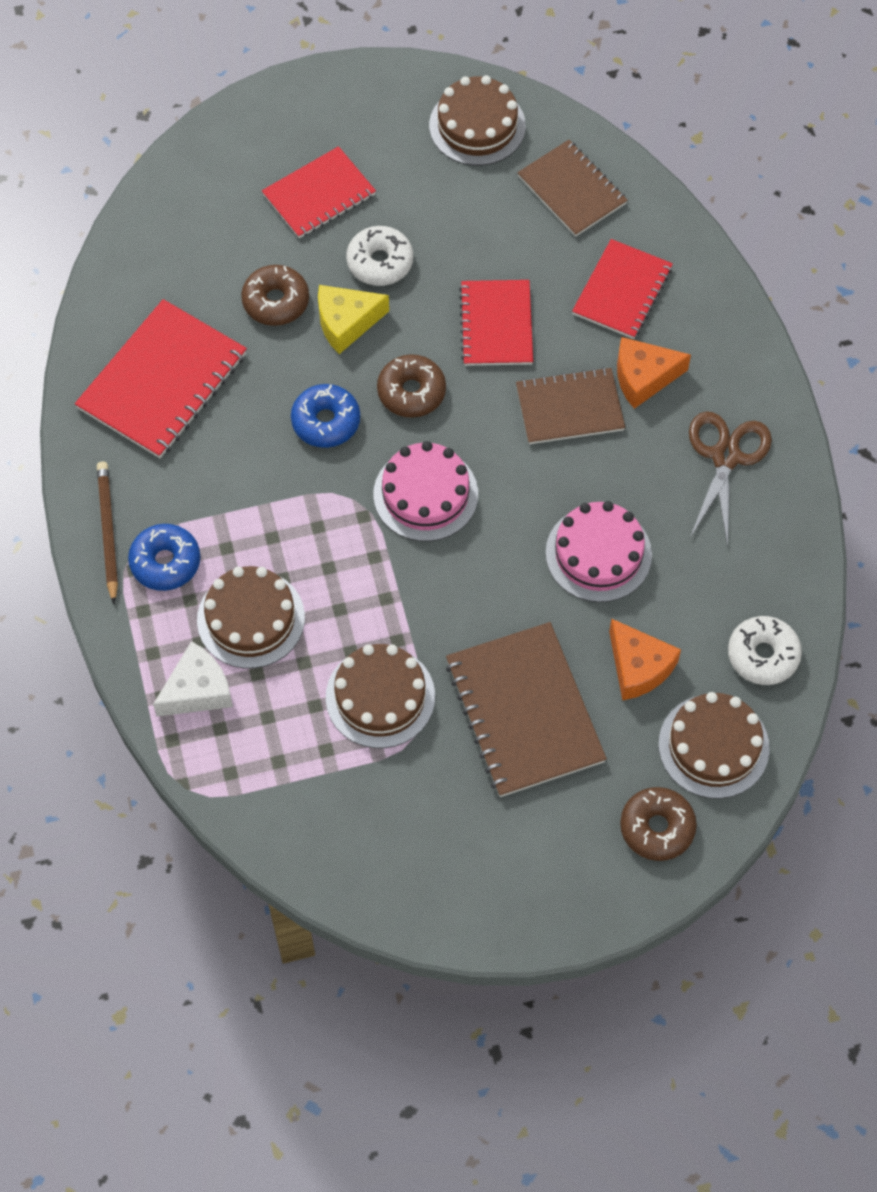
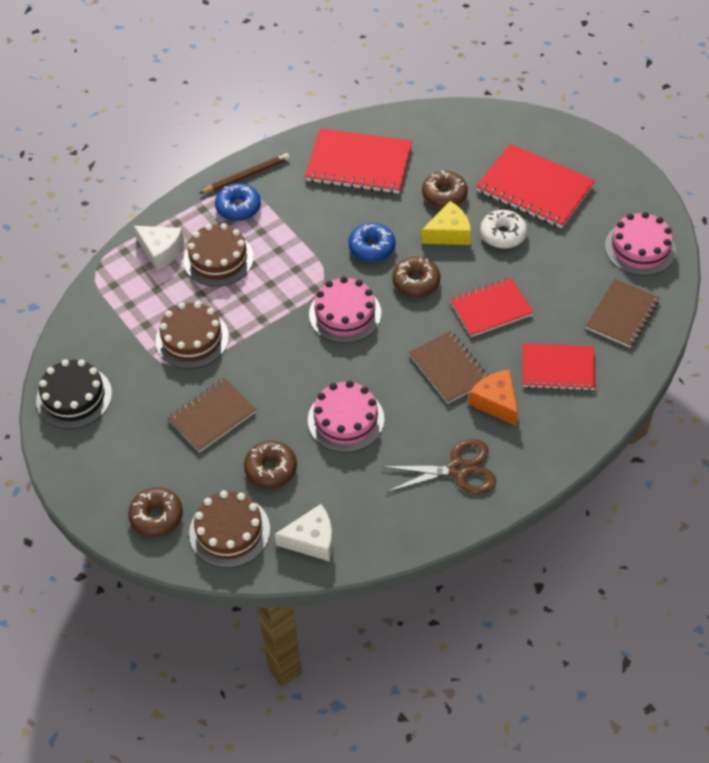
camera: 70 degrees right, 10 degrees down
red notebook [262,146,376,239] -> red notebook [476,144,595,228], size x1.51
yellow cheese [318,285,389,354] -> yellow cheese turned 105 degrees clockwise [421,201,471,245]
brown cake [429,75,526,166] -> pink cake [605,212,676,276]
brown notebook [446,622,607,797] -> brown notebook [168,378,256,452], size x0.66
orange cheese [609,619,681,701] -> brown donut [244,441,297,488]
white donut [728,616,802,685] -> white cheese [274,504,333,561]
none -> black cake [36,359,112,429]

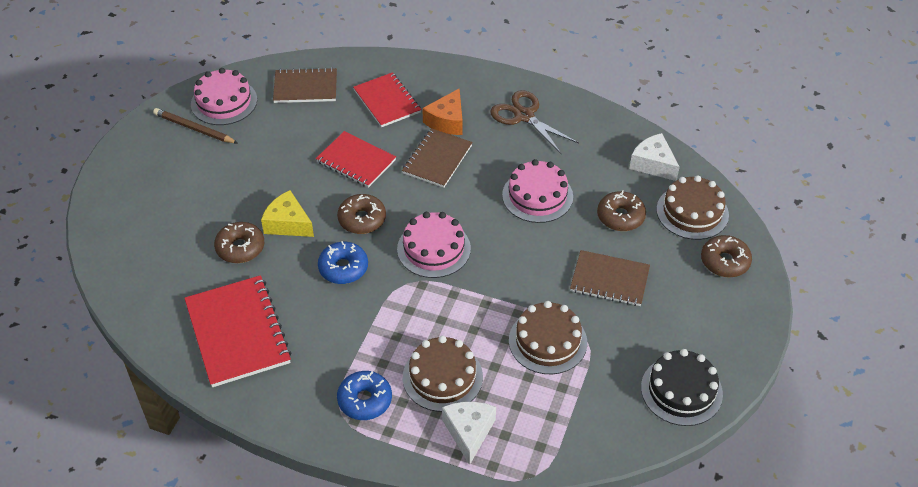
camera: 125 degrees left, 5 degrees down
brown pencil [199,153,290,194] -> brown pencil moved to [153,108,238,143]
red notebook [476,144,595,228] -> none
white donut [480,210,527,249] -> none

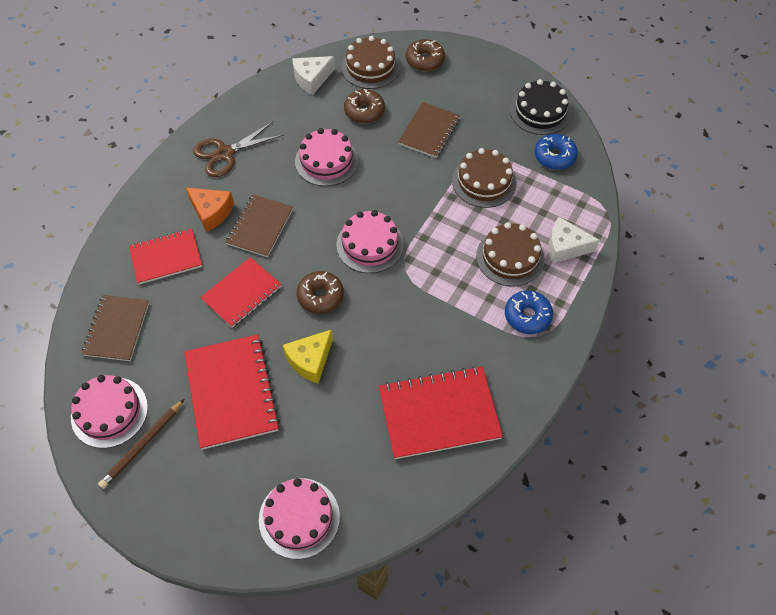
camera: 80 degrees left, 10 degrees up
brown donut [214,222,264,263] -> none
blue donut [318,241,368,284] -> blue donut moved to [535,134,578,170]
brown notebook [402,128,473,188] -> brown notebook turned 75 degrees clockwise [226,194,293,257]
none -> red notebook [184,334,280,450]
none -> pink cake [259,478,340,559]

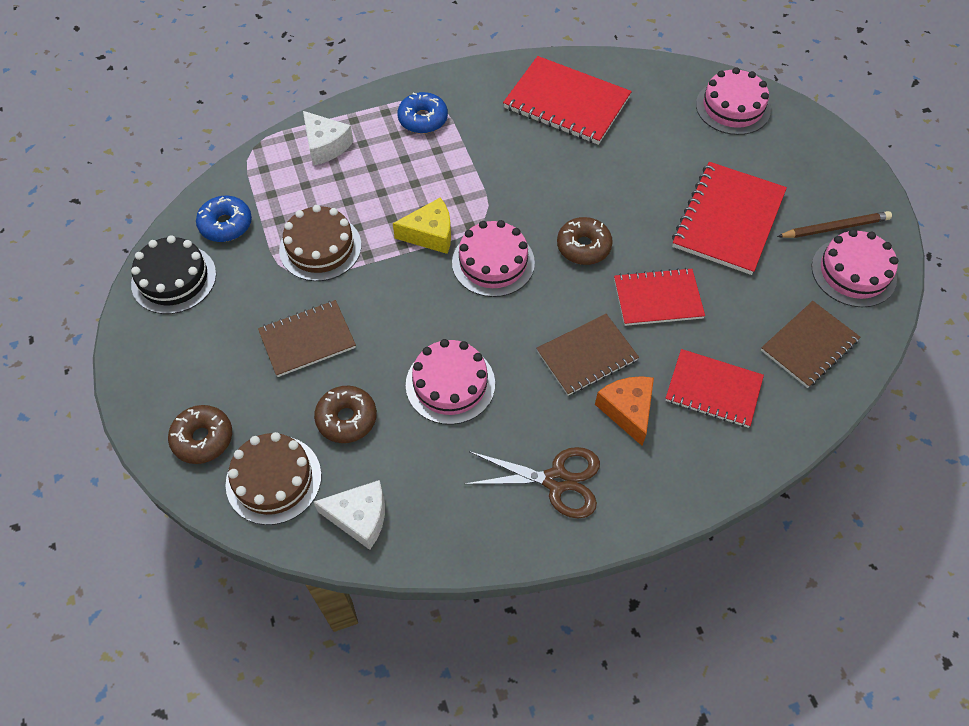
camera: 140 degrees left, 0 degrees up
yellow cheese [283,329,333,383] -> yellow cheese moved to [393,197,451,254]
brown cake [476,222,545,286] -> none

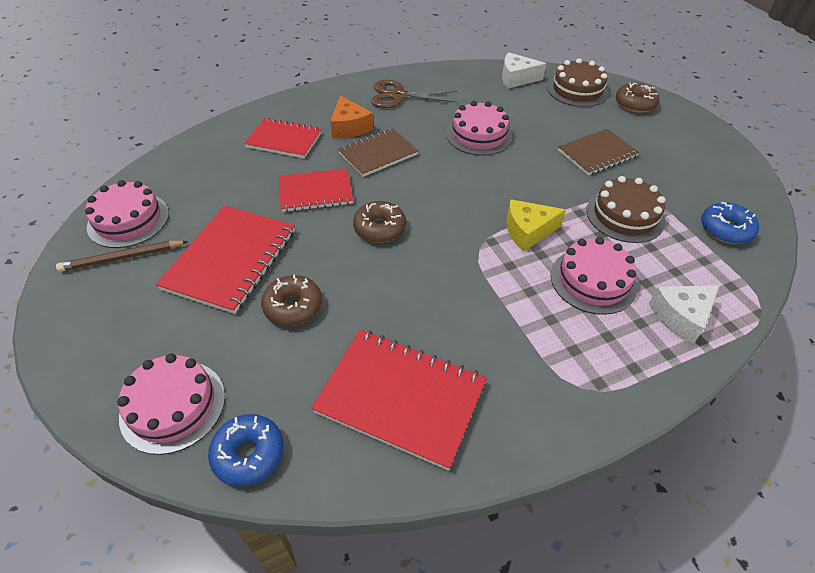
camera: 175 degrees right, 10 degrees down
black cake [131,235,216,314] -> none
white cheese [303,111,354,166] -> white cheese turned 75 degrees counterclockwise [649,285,720,344]
brown donut [314,386,377,443] -> brown donut moved to [261,274,322,326]
blue donut [397,92,448,134] -> blue donut moved to [208,414,284,487]
pink cake [452,220,535,297] -> pink cake moved to [551,237,638,315]
brown notebook [761,301,860,388] -> none

